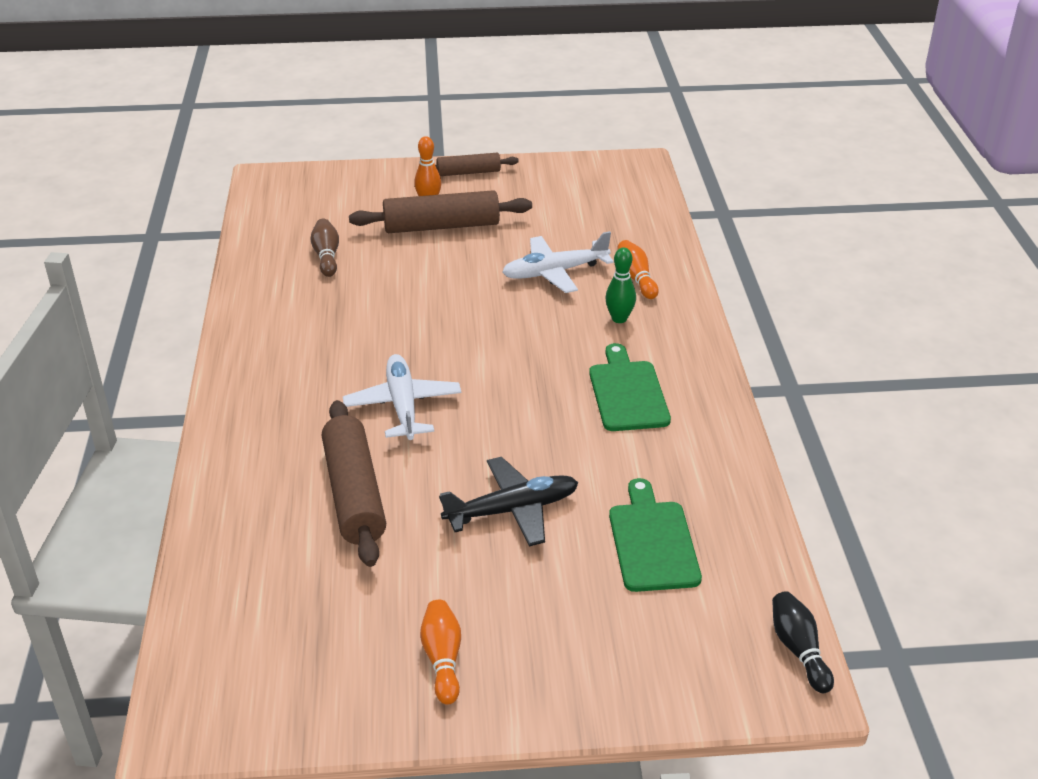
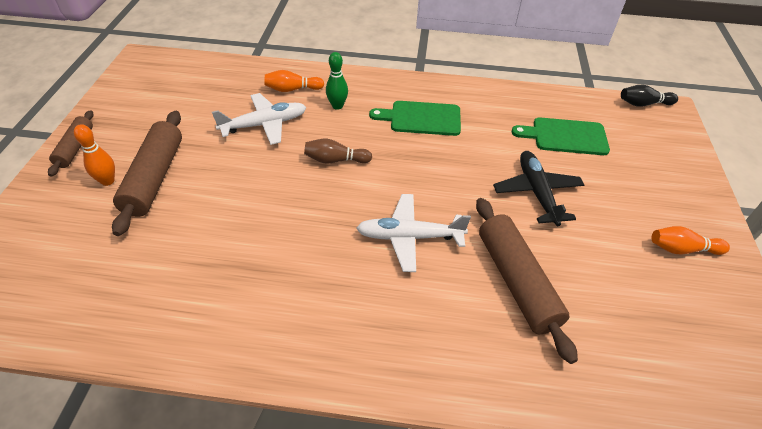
camera: 80 degrees left, 10 degrees up
brown bowling pin [310,219,339,277] -> brown bowling pin moved to [304,139,372,164]
brown rolling pin [322,400,386,567] -> brown rolling pin turned 75 degrees clockwise [476,198,578,364]
white plane [502,231,614,293] -> white plane turned 105 degrees counterclockwise [212,93,306,145]

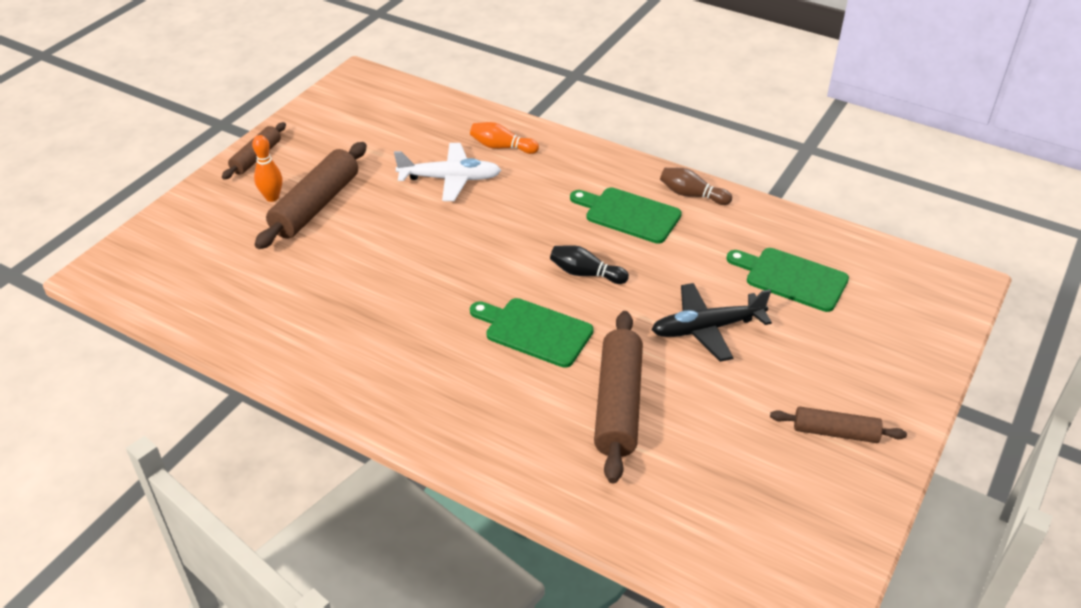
camera: 25 degrees right, 5 degrees down
brown bowling pin [304,139,372,164] -> brown bowling pin moved to [660,168,732,205]
green bowling pin [326,52,348,110] -> none
white plane [356,194,471,272] -> green cutting board [470,298,594,368]
black plane [493,151,584,226] -> black plane turned 120 degrees counterclockwise [651,283,772,362]
black bowling pin [621,84,678,107] -> black bowling pin moved to [550,245,629,284]
orange bowling pin [651,226,730,255] -> brown rolling pin [770,407,907,443]

